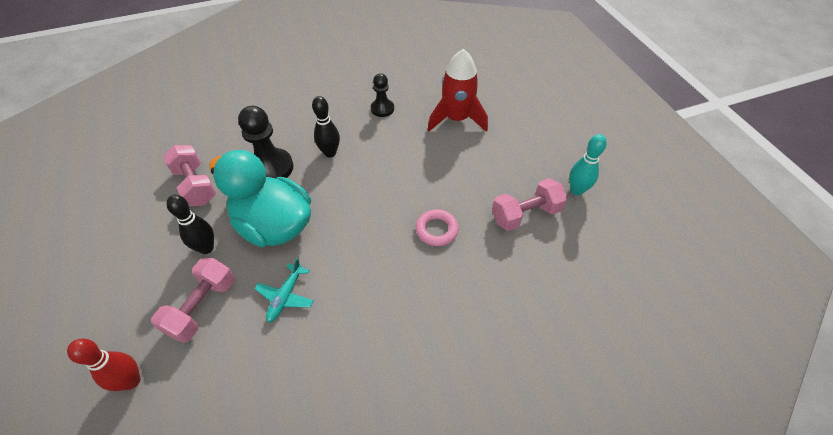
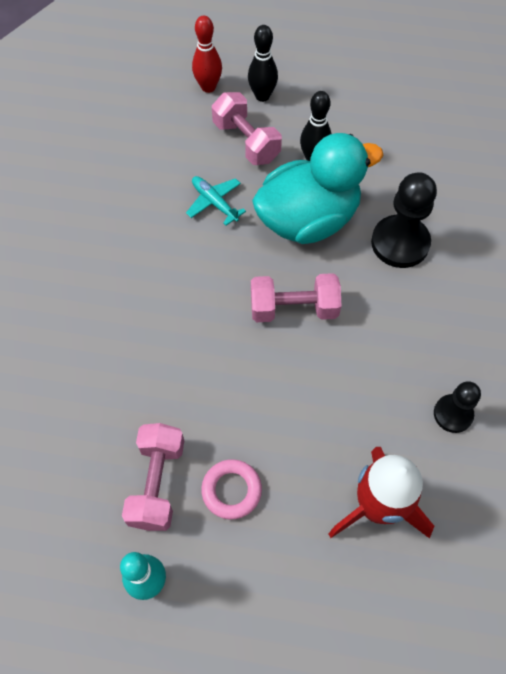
camera: 120 degrees right, 10 degrees up
pink dumbbell [163,145,216,206] -> pink dumbbell moved to [251,273,341,322]
black bowling pin [312,96,340,157] -> black bowling pin moved to [248,25,278,102]
pink ring [416,209,459,246] -> pink ring moved to [201,459,262,520]

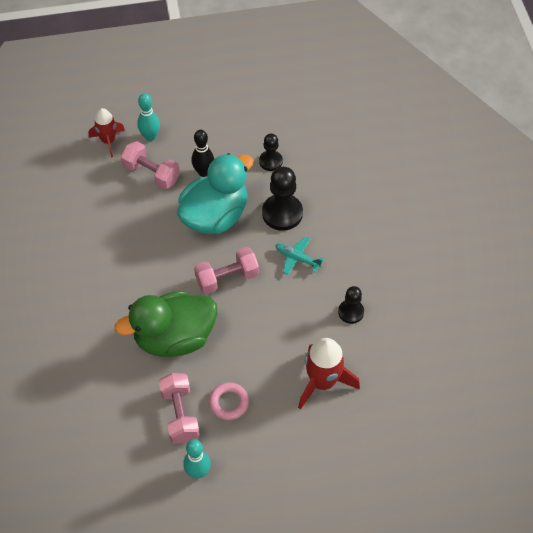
camera: 20 degrees left, 5 degrees down
turquoise plane [186,176,246,226] -> turquoise plane moved to [275,236,324,275]
red bowling pin [192,15,222,93] -> red rocket [89,108,125,158]
black bowling pin [248,25,278,102] -> turquoise bowling pin [137,93,160,141]
none -> green duck [114,291,218,357]
none -> black pawn [259,134,283,171]

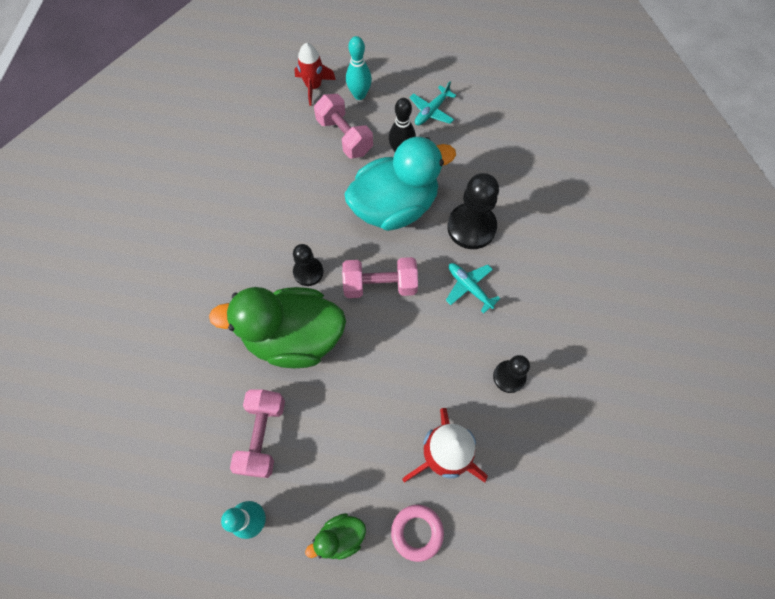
camera: 20 degrees right, 10 degrees up
pink ring [209,382,249,420] -> pink ring moved to [391,505,444,562]
black pawn [259,134,283,171] -> black pawn moved to [293,244,323,286]
none -> green duck [305,513,366,560]
none -> turquoise plane [409,81,456,125]

